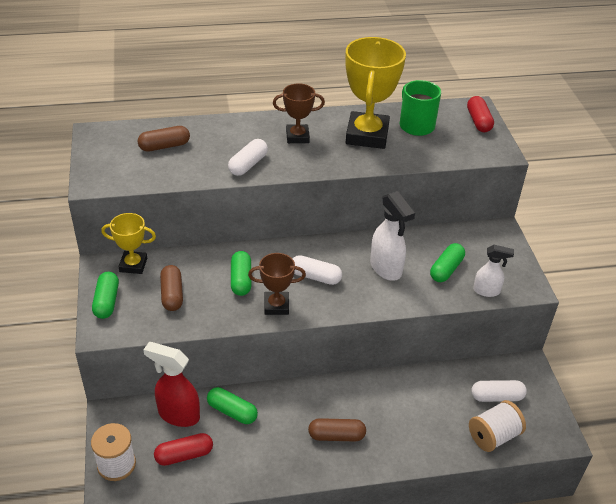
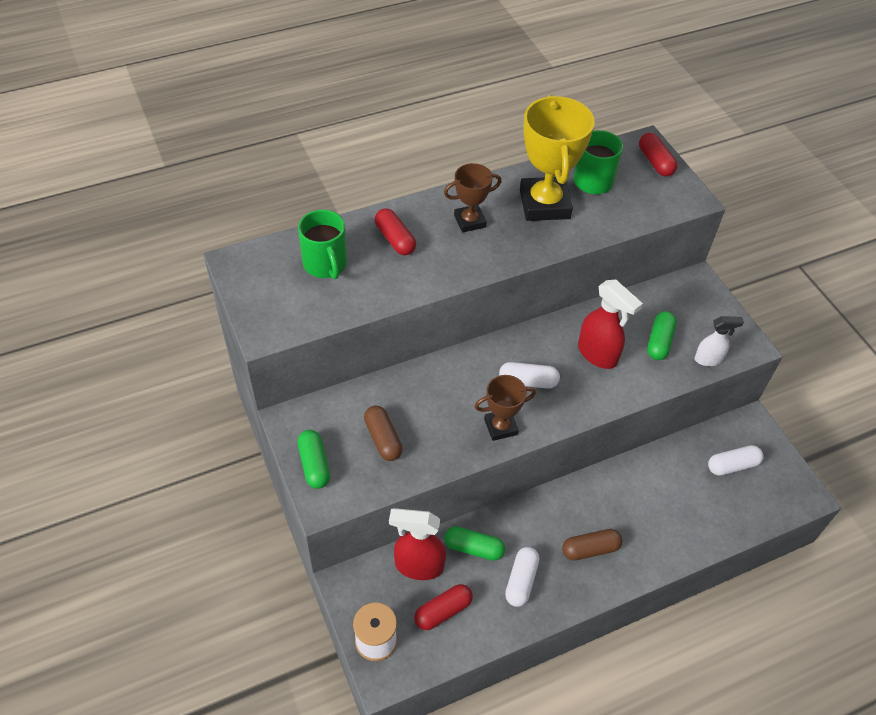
camera: 15 degrees left, 10 degrees up
yellow trophy [101,213,156,274] -> none
brown capsule [138,126,190,152] -> green mug [298,210,347,279]
white capsule [228,139,268,176] -> white capsule moved to [505,547,539,607]
green capsule [231,251,252,296] -> none
white spray bottle [370,191,415,281] -> red spray bottle [578,279,643,369]
white spool [469,400,526,452] -> none
none -> red capsule [375,208,416,255]

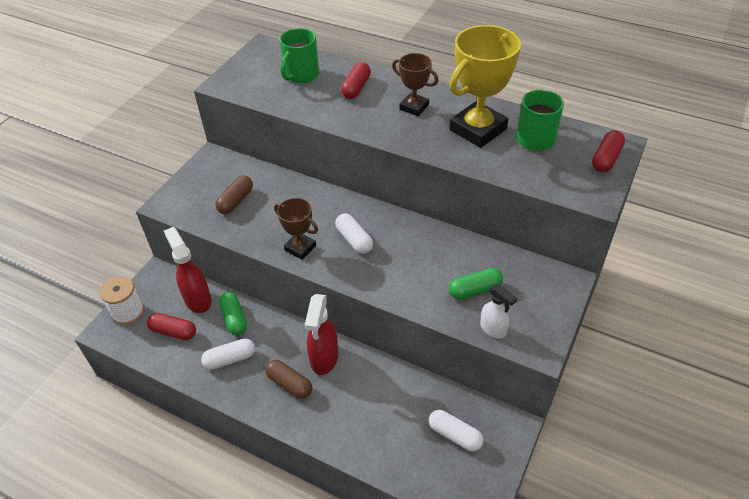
camera: 55 degrees right, 5 degrees down
green capsule [297,430,330,489] -> none
red spray bottle [578,279,643,369] -> red spray bottle moved to [305,294,338,375]

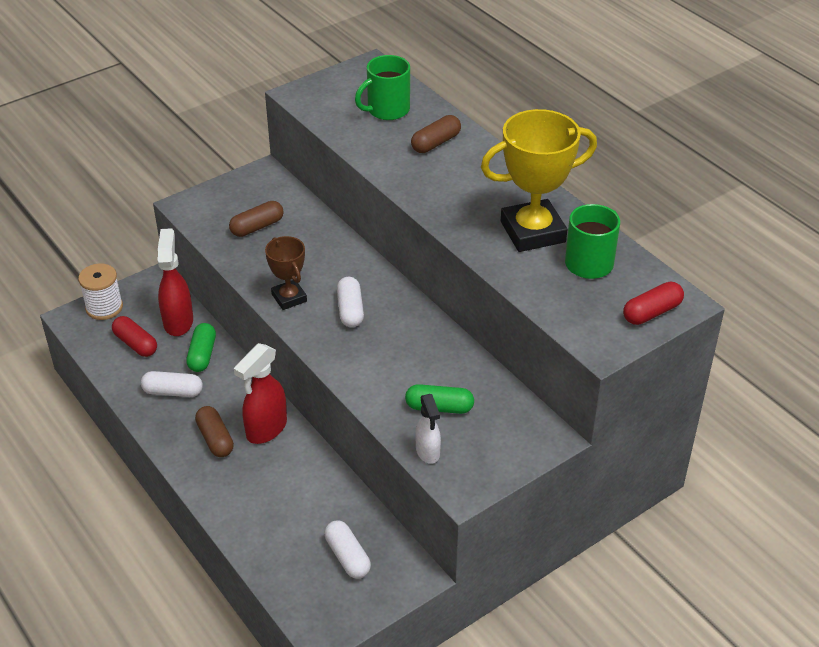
camera: 25 degrees right, 5 degrees down
red capsule [341,62,371,99] -> brown capsule [411,115,461,153]
brown trophy [392,53,439,116] -> none

